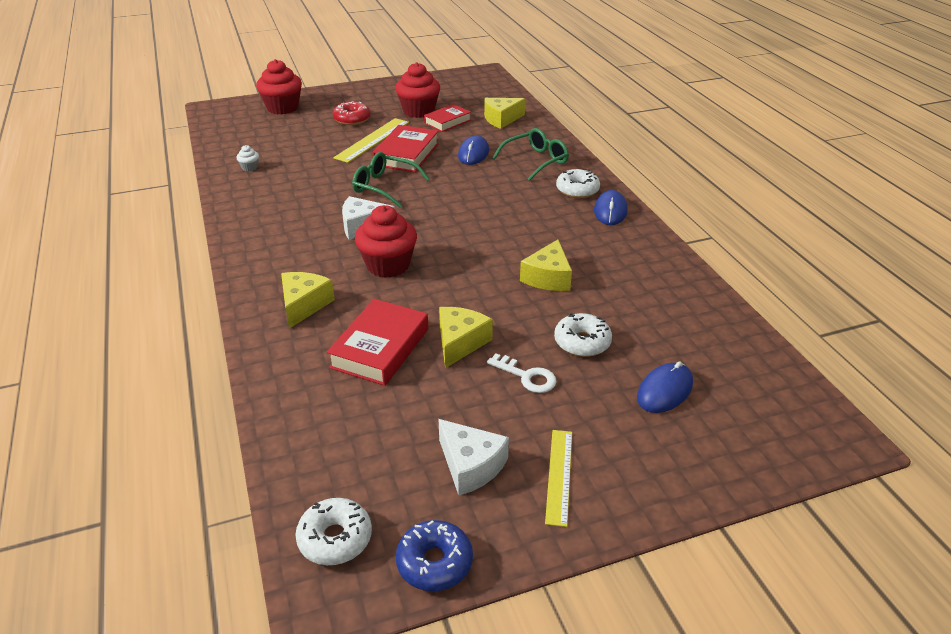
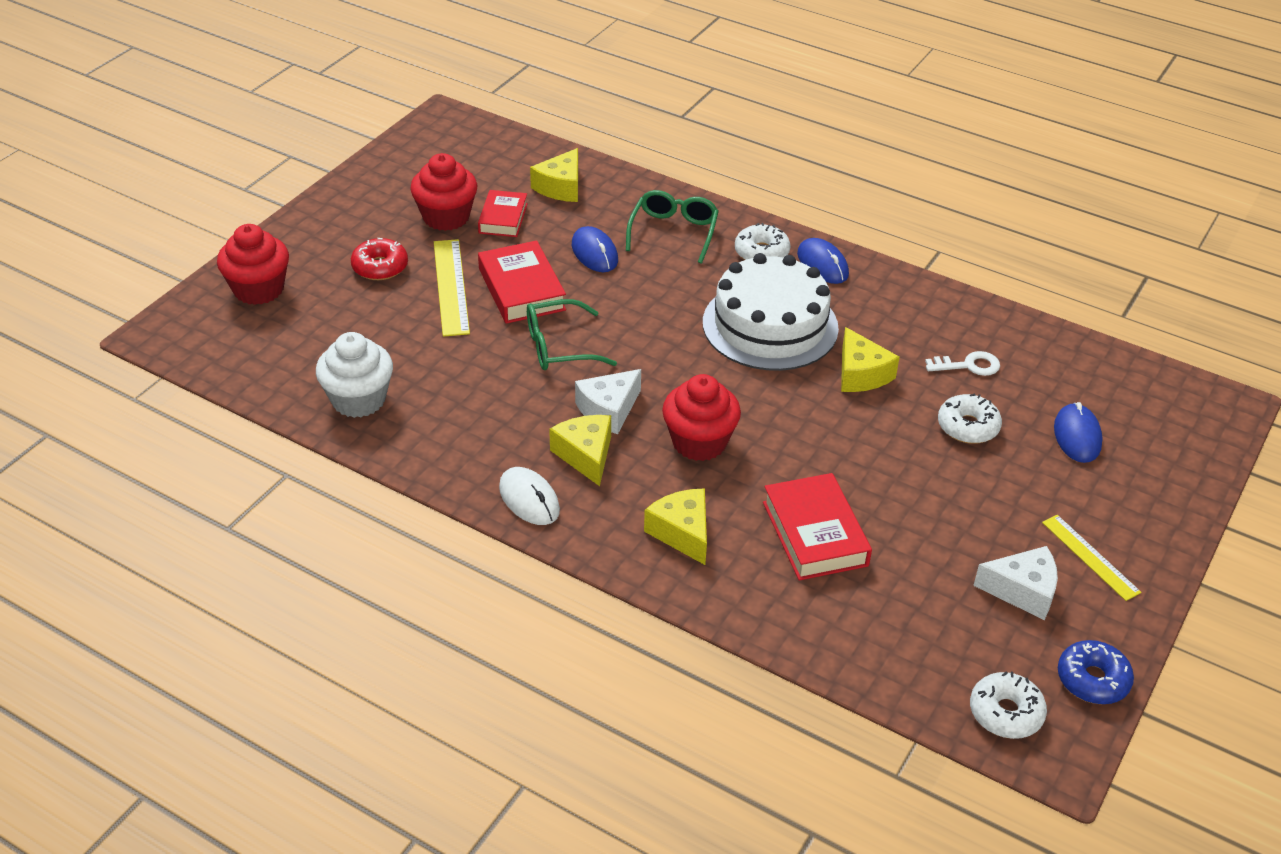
camera: 40 degrees left, 5 degrees up
white cupcake [236,145,259,171] -> white cupcake [316,332,393,418], size x2.30
yellow cheese [439,307,493,368] -> yellow cheese moved to [549,415,611,486]
white key [487,354,556,393] -> white key moved to [925,351,1000,376]
none -> white mouse [499,467,560,525]
none -> white cake [703,253,839,371]

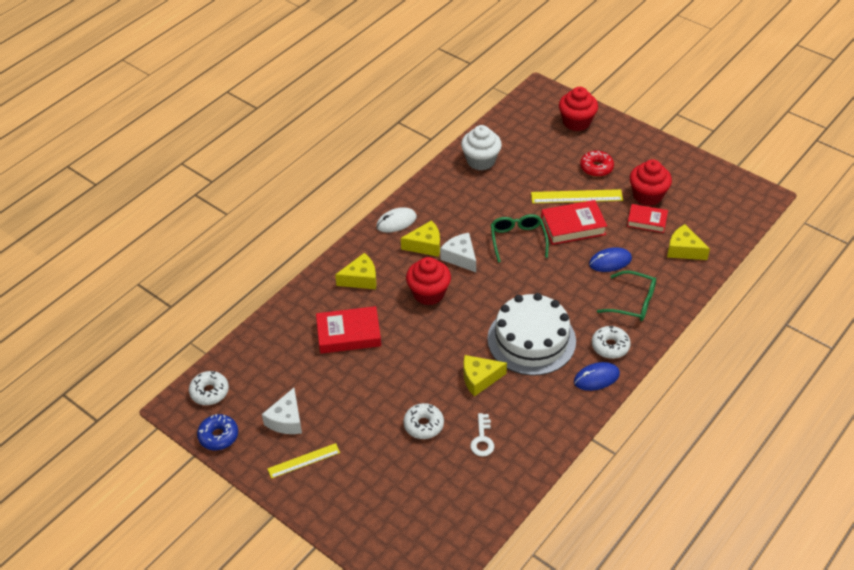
camera: 100 degrees right, 5 degrees up
blue mouse [1054,402,1103,463] -> none

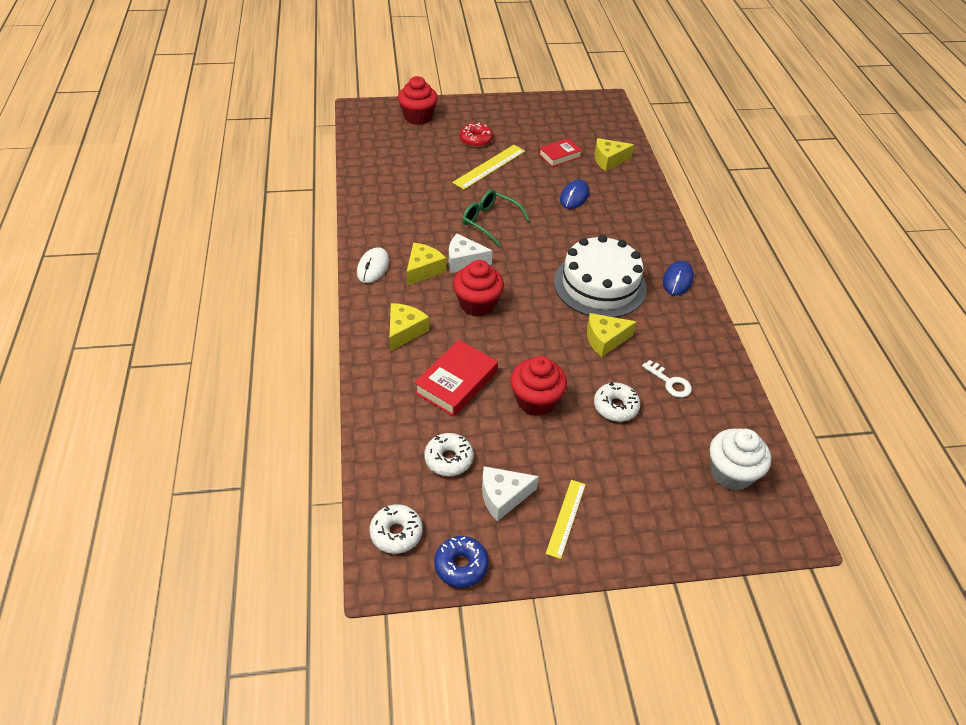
camera: 50 degrees left, 0 degrees up
white cheese [262,388,302,434] -> white cheese turned 105 degrees clockwise [482,466,539,521]
white cupcake [461,125,502,171] -> white cupcake moved to [710,428,771,491]
yellow cheese [464,355,507,397] -> yellow cheese turned 45 degrees clockwise [587,313,636,357]
red book [541,200,607,245] -> none
white donut [592,325,631,359] -> white donut moved to [424,433,474,476]
green glasses [597,271,656,321] -> none
red cupcake [630,159,672,206] -> red cupcake moved to [510,356,567,416]

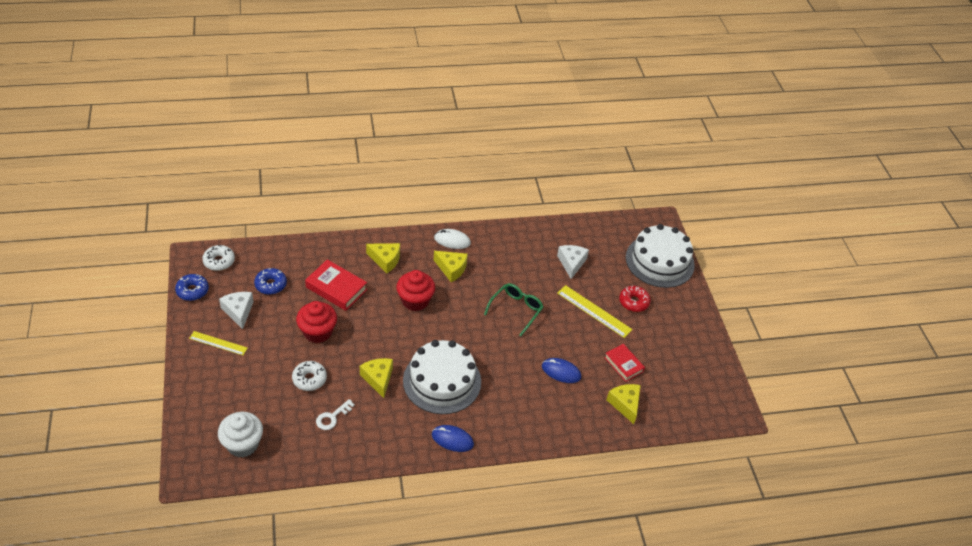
camera: 85 degrees right, 0 degrees up
red cupcake [398,76,438,125] -> white cake [626,224,695,288]
white donut [424,433,474,476] -> blue donut [254,268,287,295]
white cheese [449,234,493,273] -> white cheese moved to [557,245,589,279]

